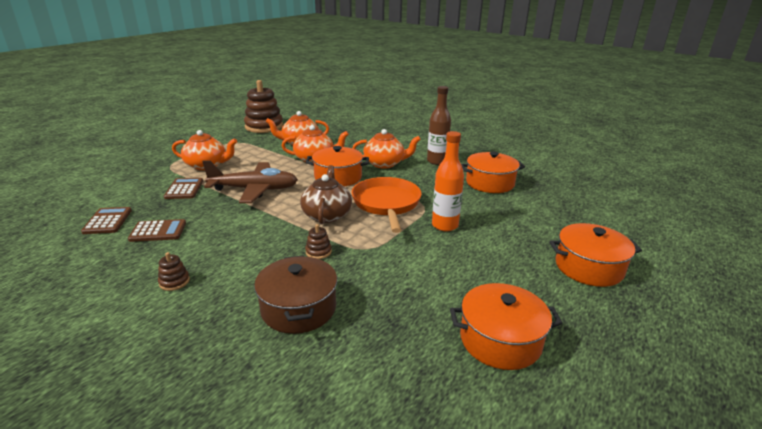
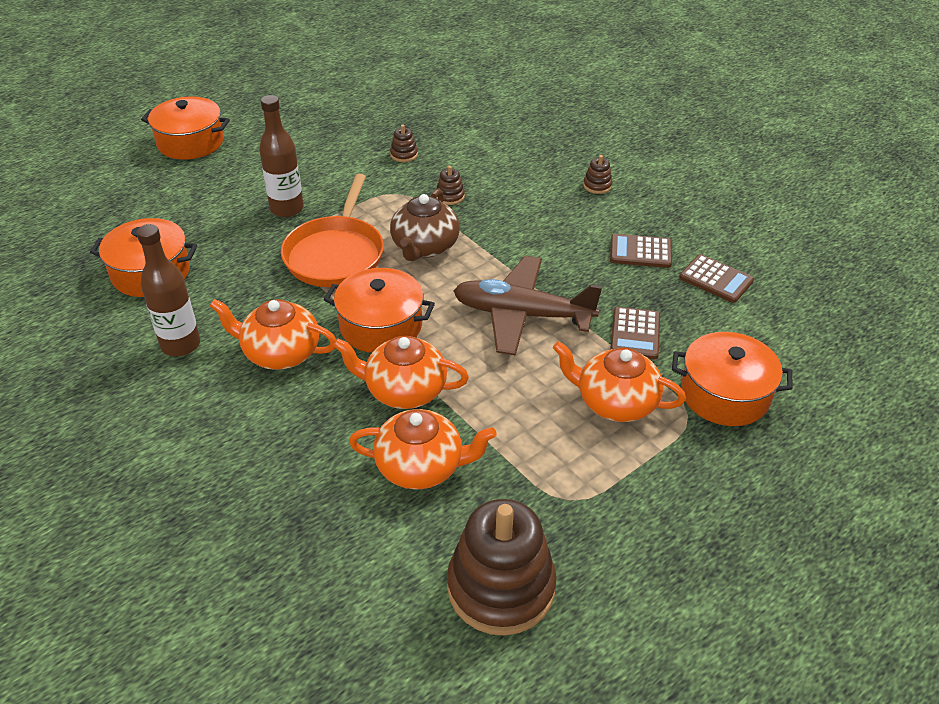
camera: 165 degrees left, 15 degrees up
brown calculator [81,207,132,234] -> brown calculator turned 60 degrees counterclockwise [679,254,754,303]
brown pot [254,255,337,334] -> none
orange bottle [432,131,464,231] -> brown bottle [259,95,304,217]
orange pot [450,283,562,370] -> orange pot moved to [672,332,793,426]
none -> brown stacking toy [390,125,418,162]

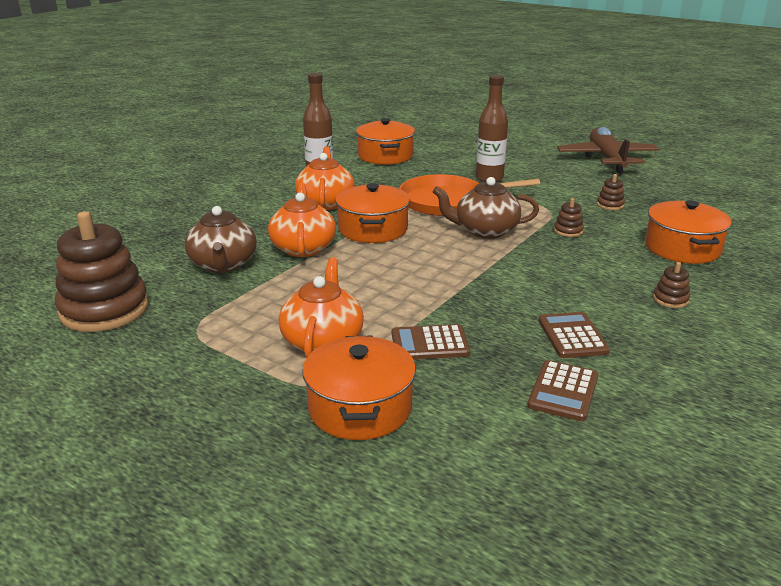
camera: 75 degrees right, 15 degrees down
orange pot [141,96,230,160] -> orange pot moved to [645,200,732,264]
orange teapot [349,409,497,489] -> brown teapot [185,206,257,273]
brown plane [453,256,602,356] -> brown plane moved to [557,127,659,173]

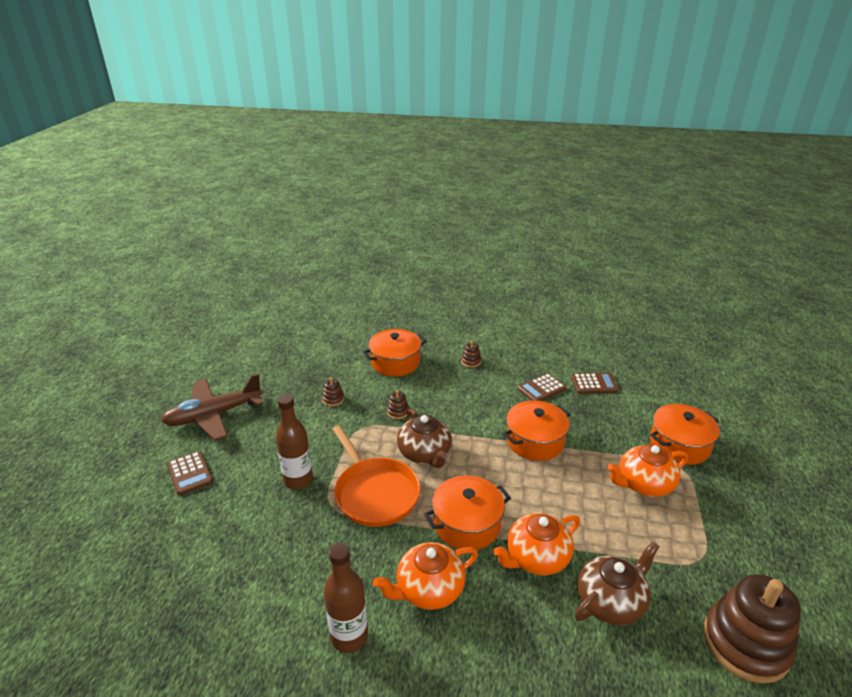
camera: 115 degrees left, 5 degrees up
orange pot [356,118,415,165] -> orange pot moved to [503,400,570,461]
brown calculator [392,324,470,360] -> brown calculator moved to [167,451,213,495]

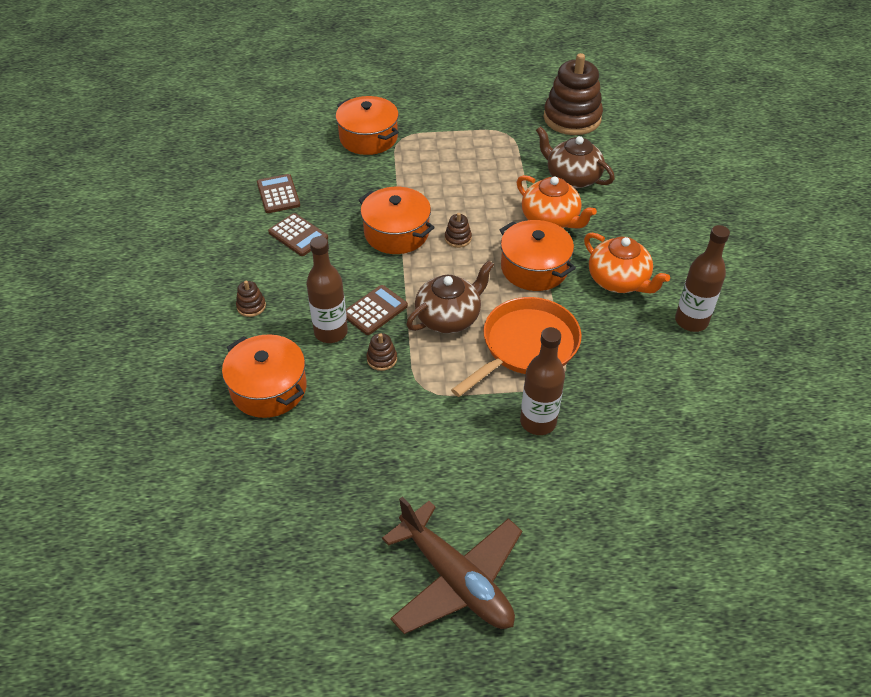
camera: 105 degrees left, 15 degrees up
brown calculator [167,451,213,495] -> brown calculator moved to [346,285,408,335]
brown stacking toy [322,378,344,406] -> brown stacking toy moved to [445,213,472,248]
orange teapot [607,444,688,497] -> none
none -> brown bottle [306,236,348,343]

